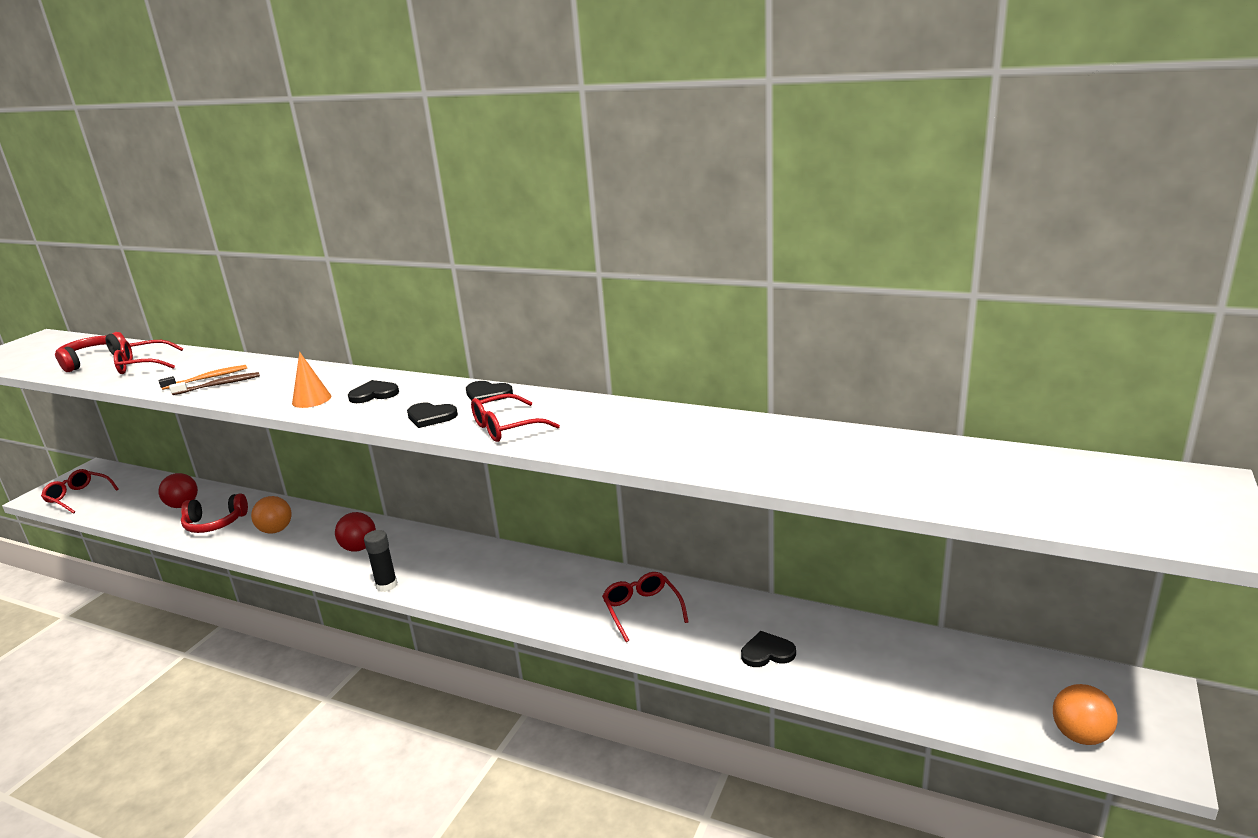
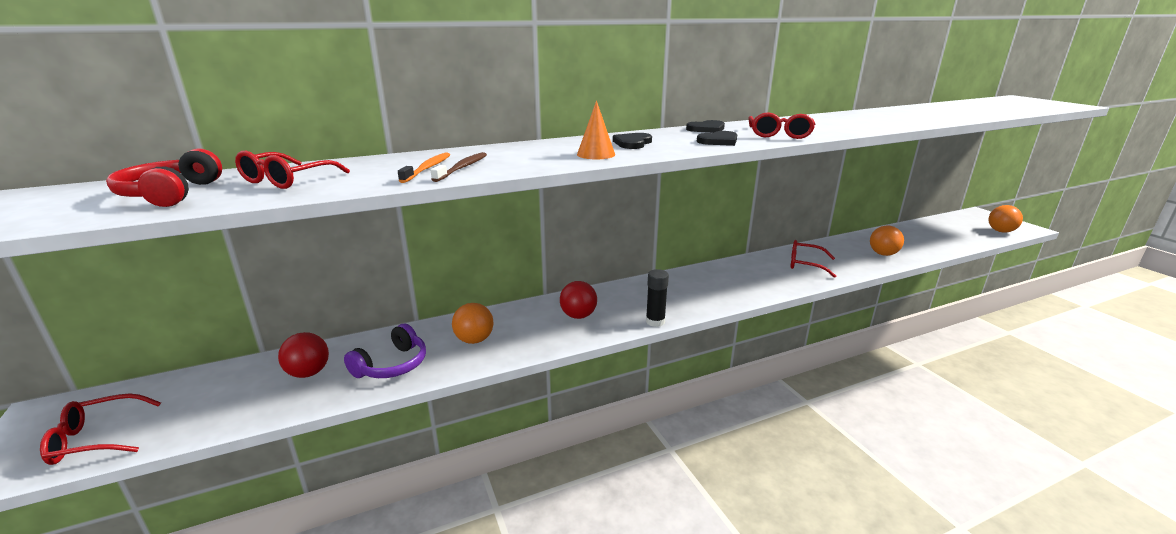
camera: 50 degrees left, 0 degrees up
red headphones [181,493,248,533] -> purple headphones [344,323,426,378]
black heart [741,631,796,667] -> orange ball [870,225,904,256]

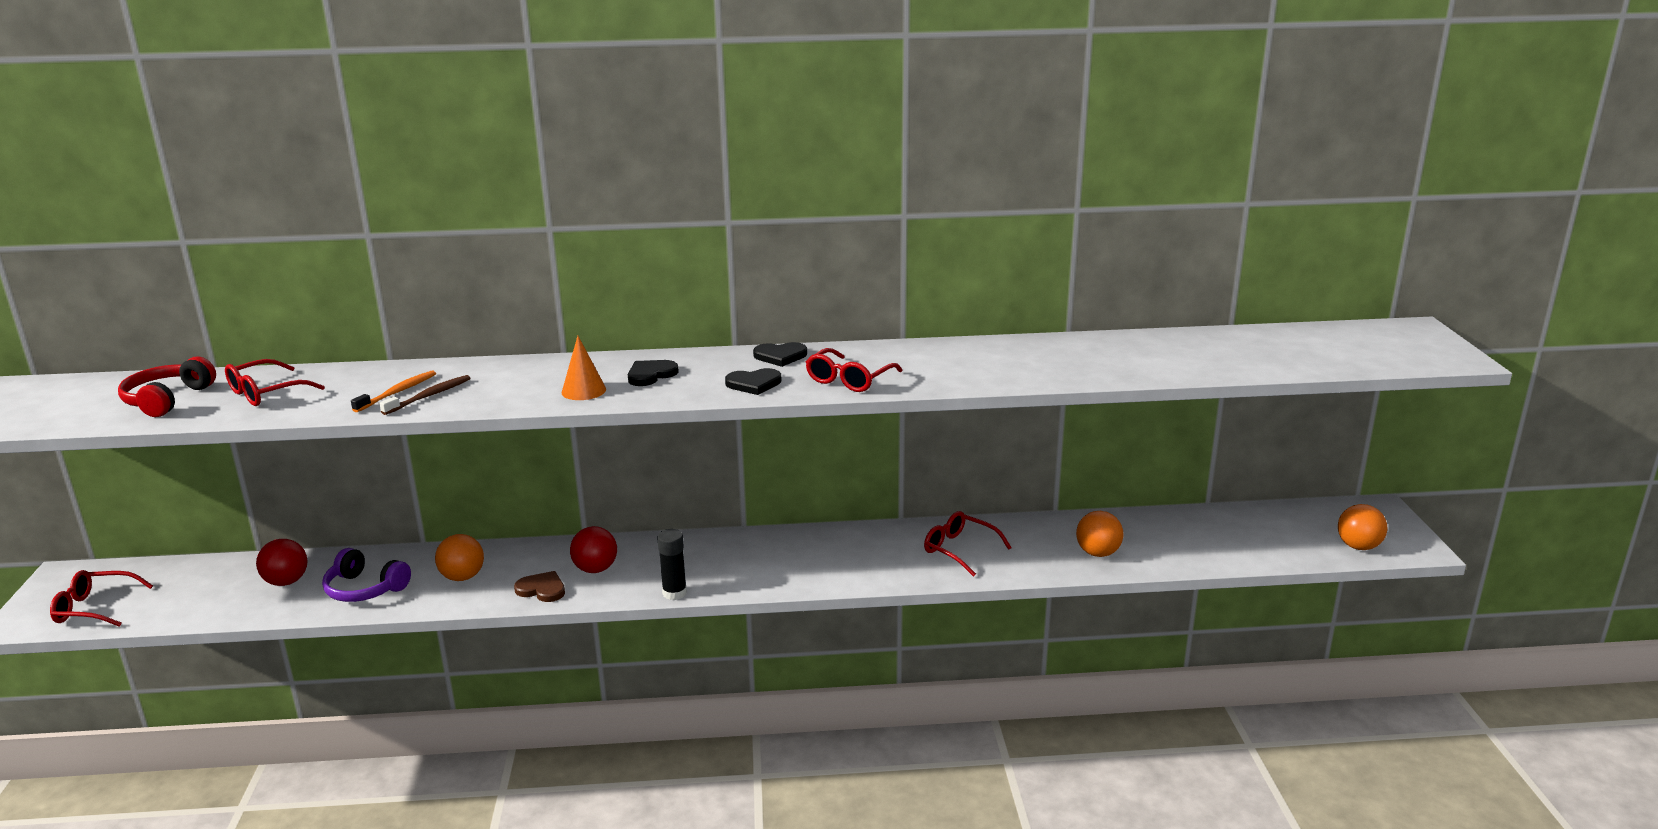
camera: 20 degrees right, 0 degrees up
purple headphones [344,323,426,378] -> purple headphones turned 60 degrees clockwise [322,548,411,602]
none -> brown heart [514,571,565,602]

